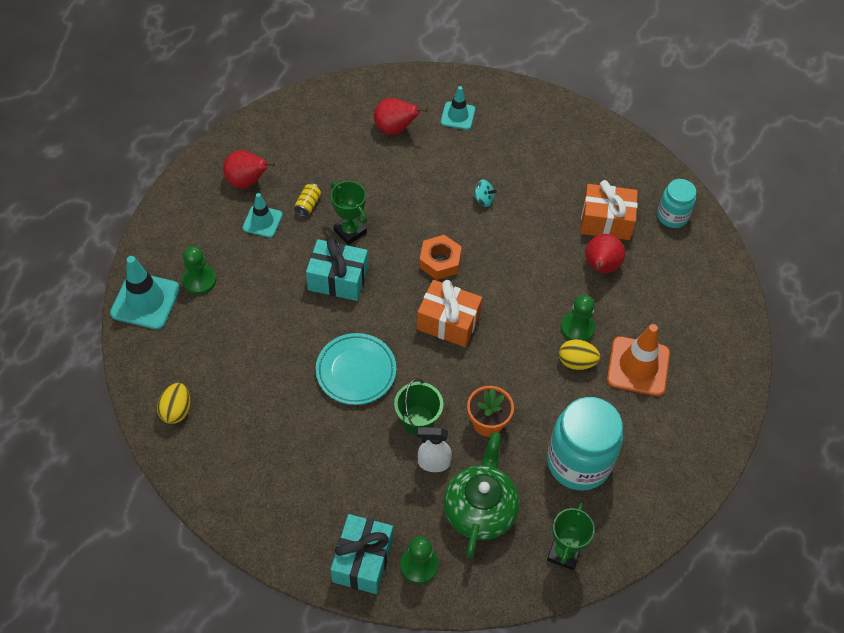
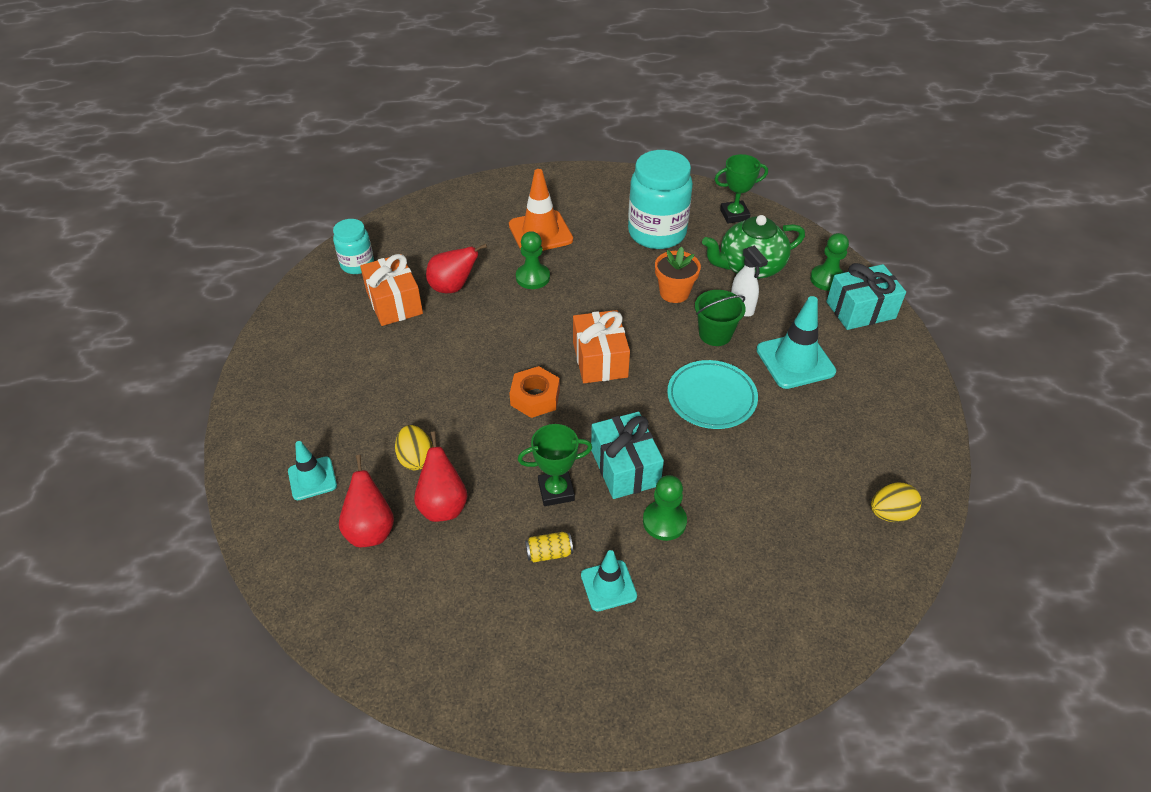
camera: 120 degrees left, 10 degrees down
turquoise traffic cone [110,256,180,330] -> turquoise traffic cone moved to [756,296,836,389]
green pawn [182,246,217,295] -> green pawn moved to [643,475,687,541]
red pear [223,150,275,189] -> red pear moved to [414,431,468,522]
green trophy [331,181,367,245] -> green trophy turned 60 degrees clockwise [518,424,592,506]
turquoise spinning top [473,180,497,207] -> none
yellow egg [559,339,600,370] -> yellow egg moved to [395,425,433,470]

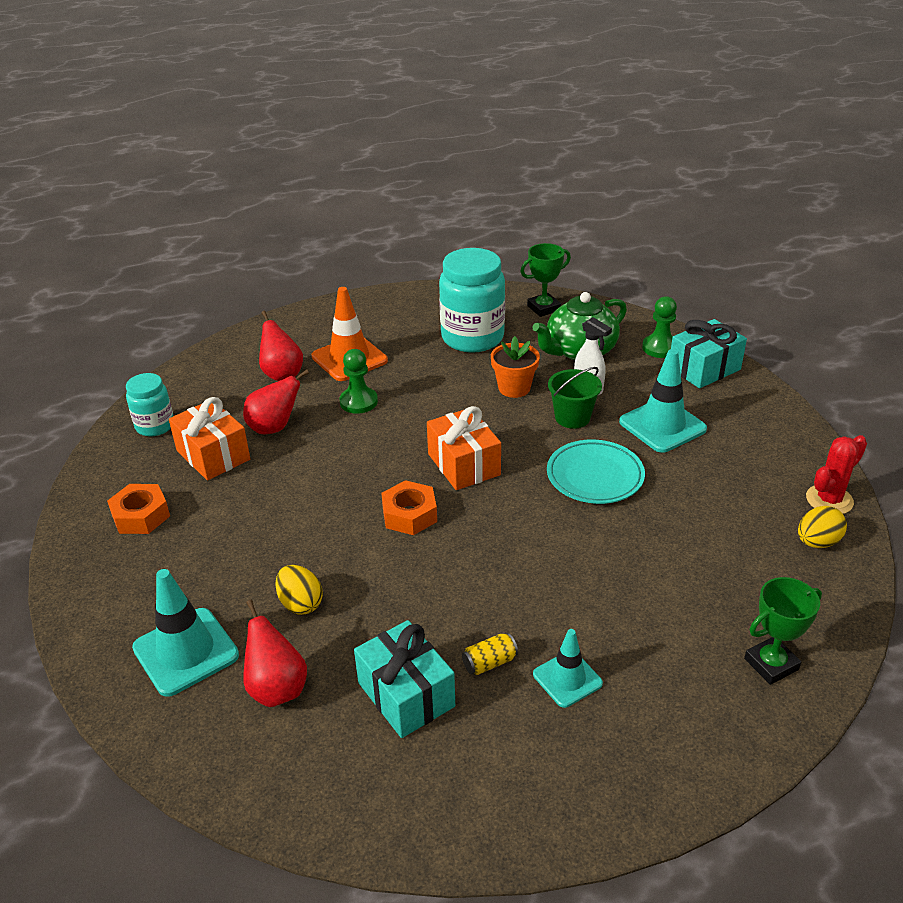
camera: 15 degrees left, 10 degrees down
turquoise traffic cone [288,441,337,500] -> turquoise traffic cone [132,569,239,697], size x1.63
red pear [414,431,468,522] -> red pear moved to [259,311,303,381]
green trophy [518,424,592,506] -> green trophy moved to [744,577,822,685]
turquoise gift [591,412,664,499] -> turquoise gift moved to [354,620,455,738]
green pawn [643,475,687,541] -> none
none -> orange nut [107,484,170,534]
none -> red cactus [806,435,867,514]

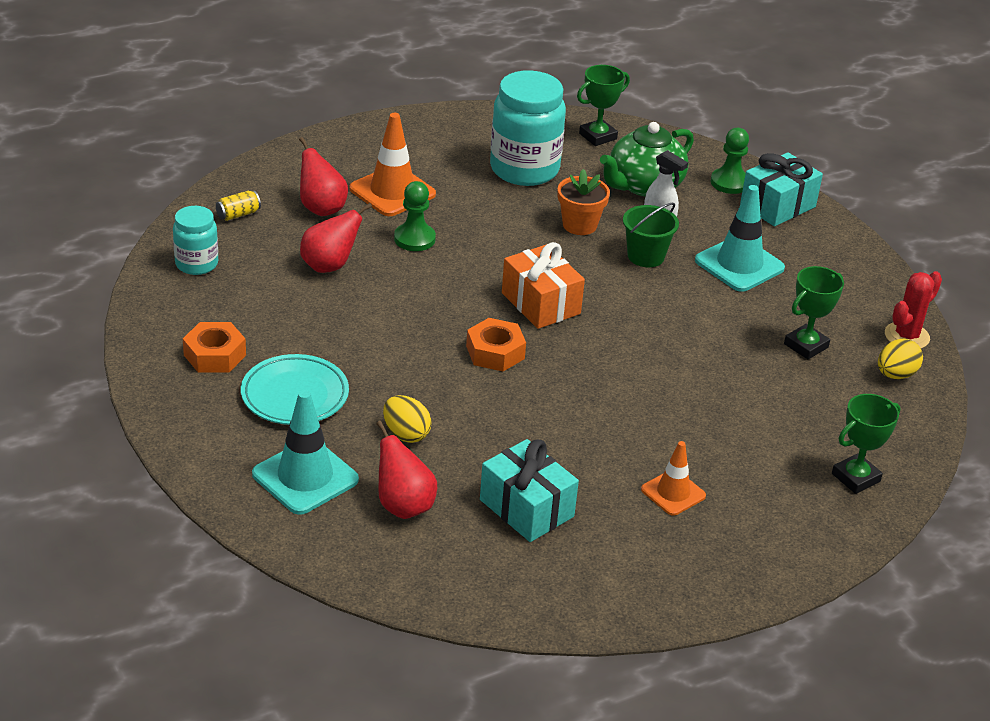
camera: 10 degrees left, 0 degrees up
orange gift [169,397,250,481] -> none
yellow can [462,633,518,675] -> yellow can moved to [216,191,261,221]
turquoise traffic cone [533,629,603,708] -> orange traffic cone [641,441,706,516]
turquoise plate [547,440,645,504] -> turquoise plate moved to [241,354,349,425]
none -> green trophy [784,266,844,359]

